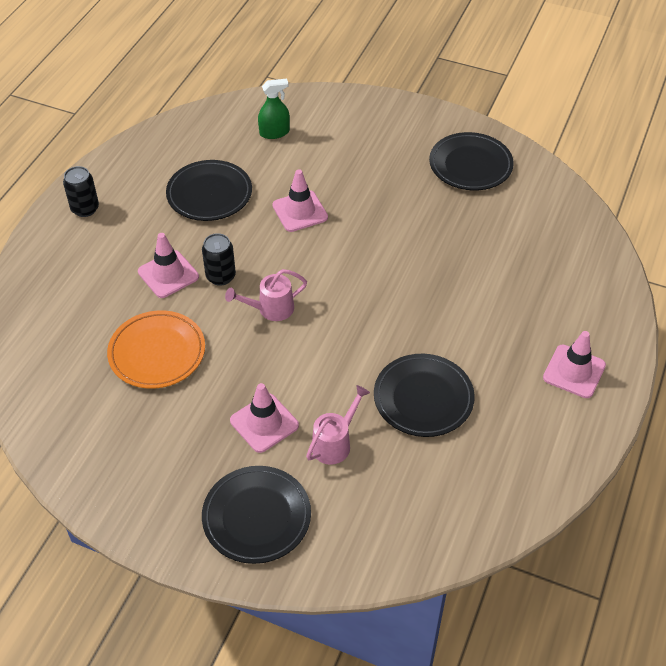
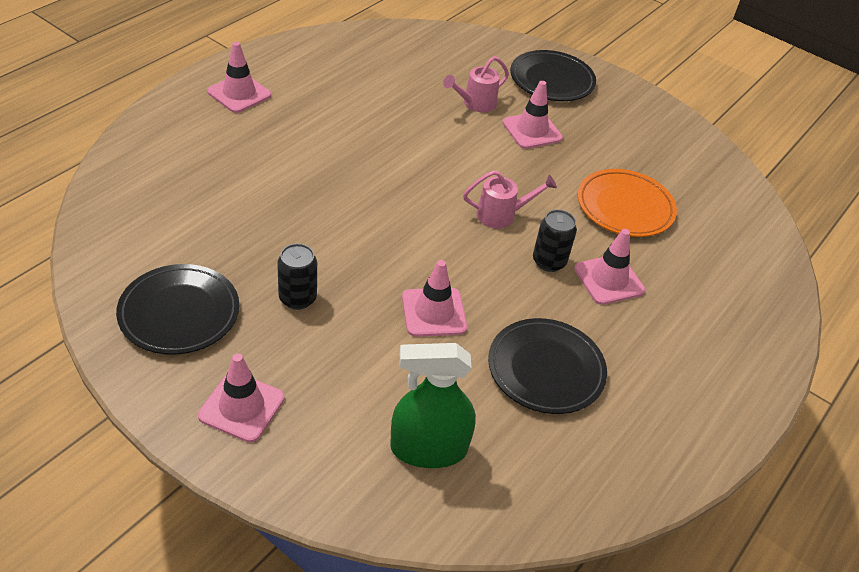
camera: 170 degrees left, 5 degrees down
black can [63,166,99,217] -> black can moved to [277,243,317,310]
green spray bottle [258,79,290,139] -> green spray bottle [390,343,476,468], size x1.58
black plate [374,354,475,437] -> none
none -> pink traffic cone [198,354,284,443]

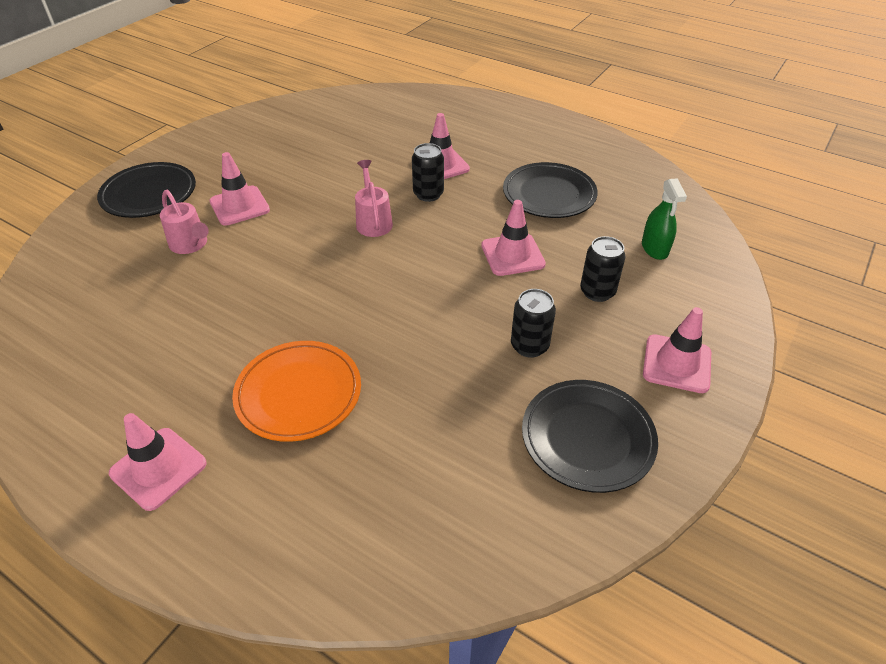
camera: 90 degrees left, 0 degrees up
green spray bottle [390,343,476,468] -> green spray bottle [642,178,687,260], size x0.63
orange plate [578,169,677,237] -> orange plate moved to [232,341,361,442]
none -> black can [580,236,626,302]

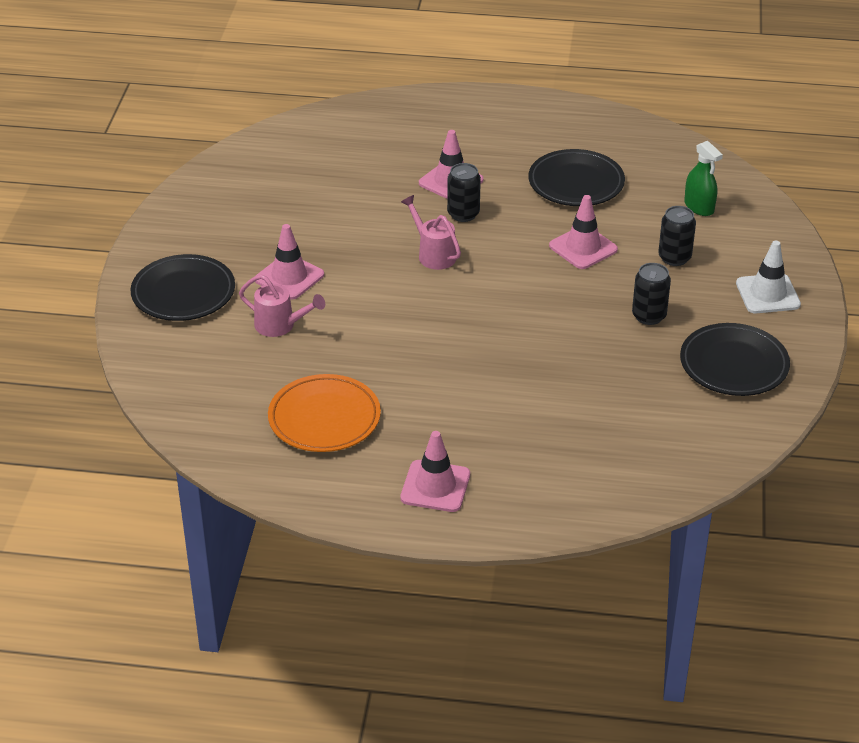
camera: 25 degrees left, 5 degrees down
orange plate [232,341,361,442] -> orange plate moved to [268,374,381,452]
pink traffic cone [643,307,711,393] -> white traffic cone [736,241,801,313]

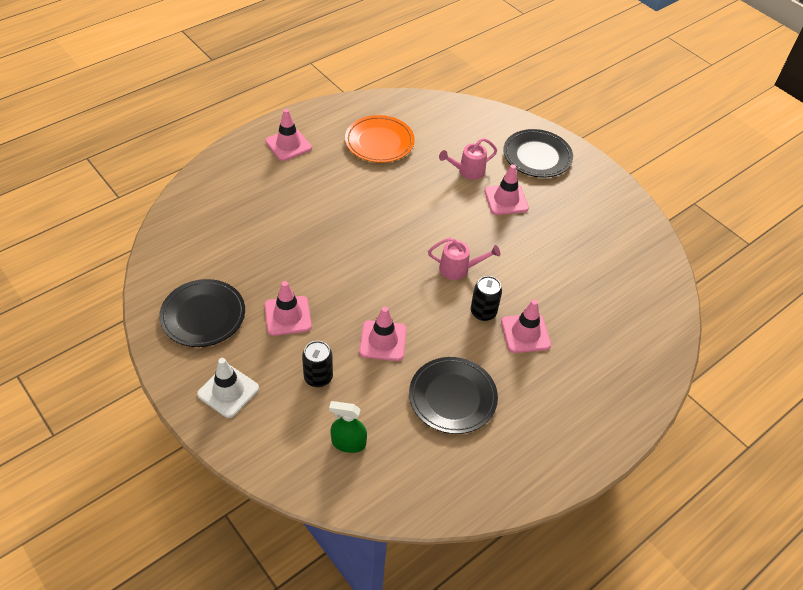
camera: 130 degrees right, 10 degrees up
black can [632,263,671,325] -> pink traffic cone [265,281,312,336]

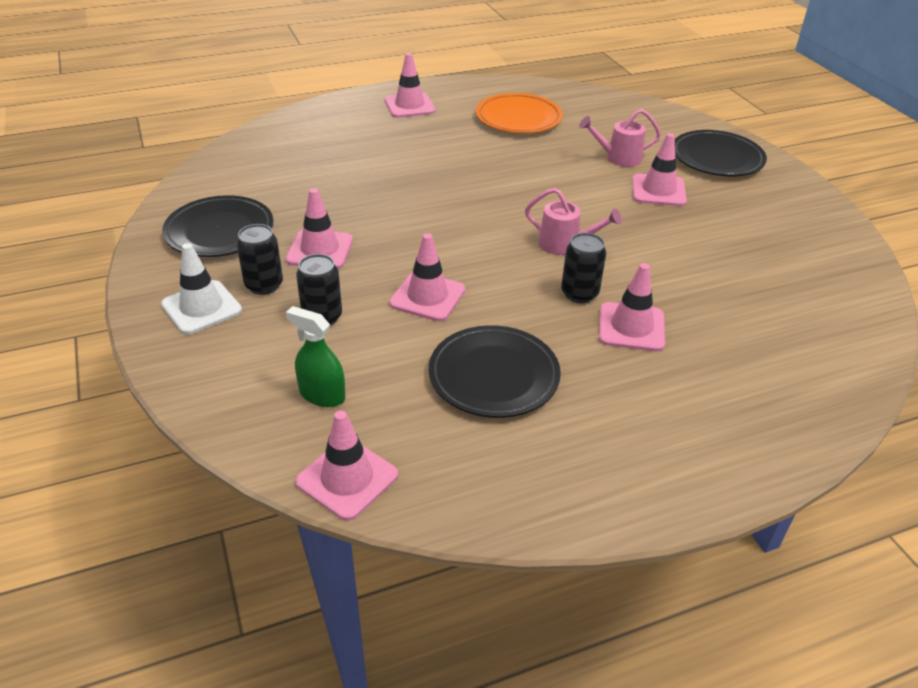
camera: 20 degrees right, 10 degrees down
none -> black can [236,224,283,295]
none -> pink traffic cone [295,410,398,521]

